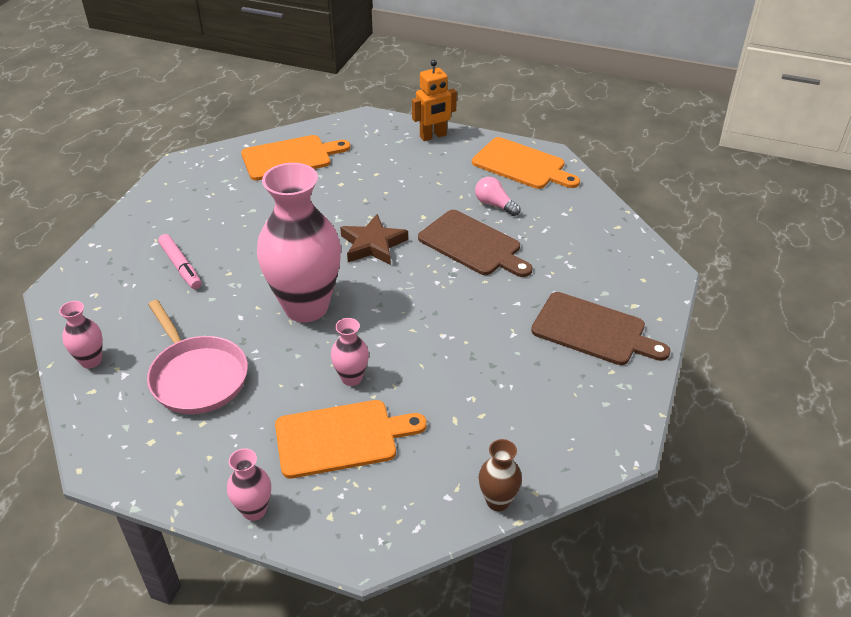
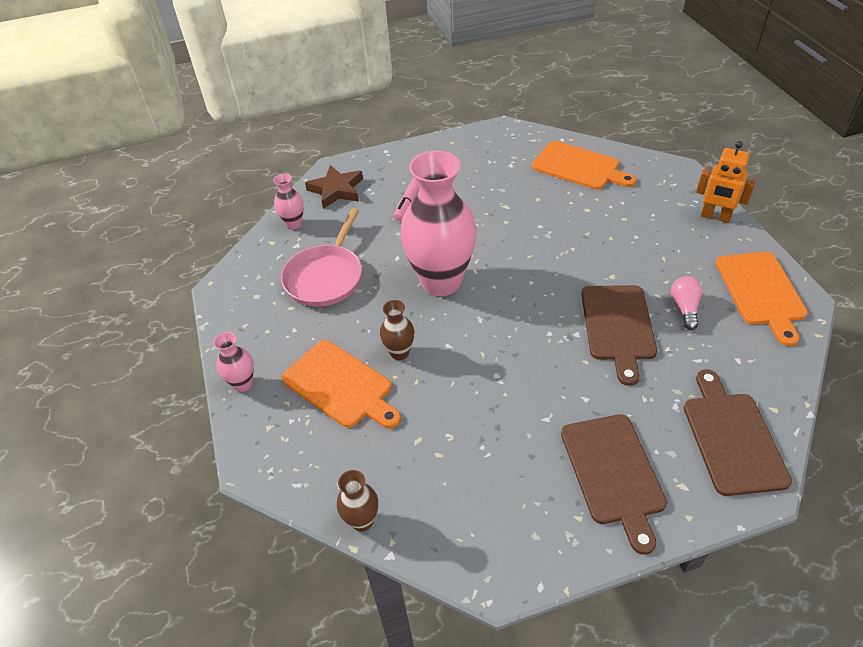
camera: 55 degrees right, 5 degrees up
pink vase [331,318,369,386] -> brown vase [380,300,414,360]
brown star [340,214,408,265] -> brown star moved to [305,165,363,209]
none -> brown cutting board [684,369,792,496]

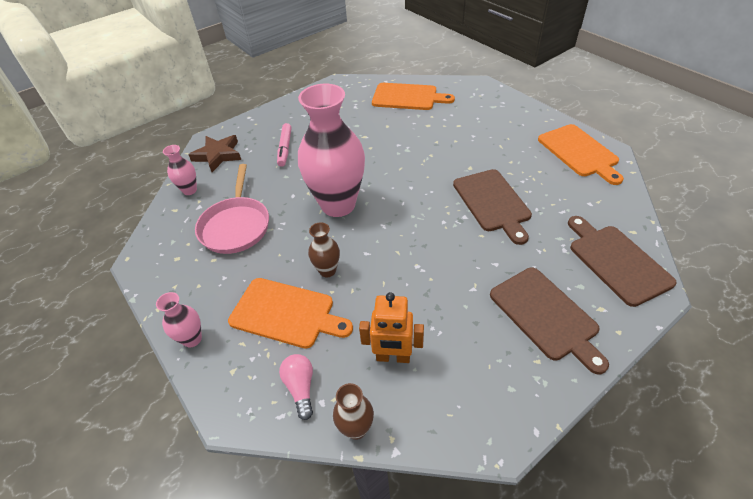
camera: 20 degrees left, 0 degrees up
pink light bulb [671,276,702,330] -> pink light bulb moved to [279,354,313,420]
orange robot [696,141,755,223] -> orange robot moved to [359,292,424,363]

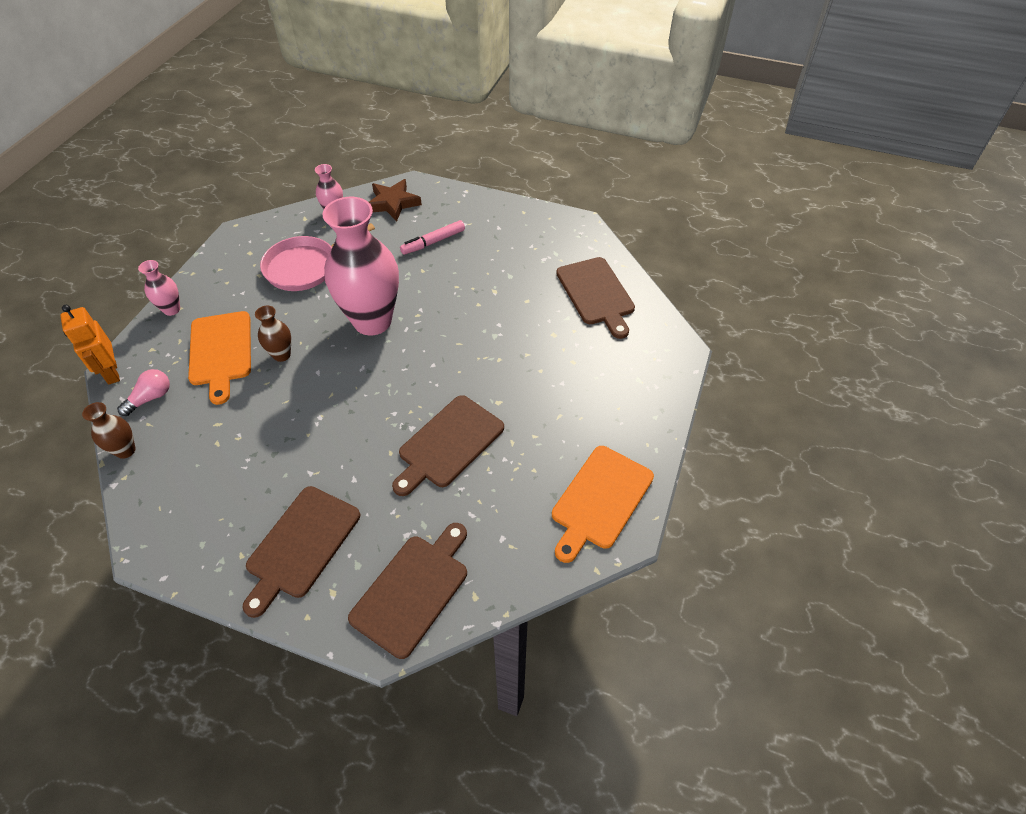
camera: 55 degrees right, 5 degrees up
orange robot [359,292,424,363] -> orange robot moved to [60,305,120,385]
orange cutting board [372,83,455,110] -> brown cutting board [556,257,635,339]

